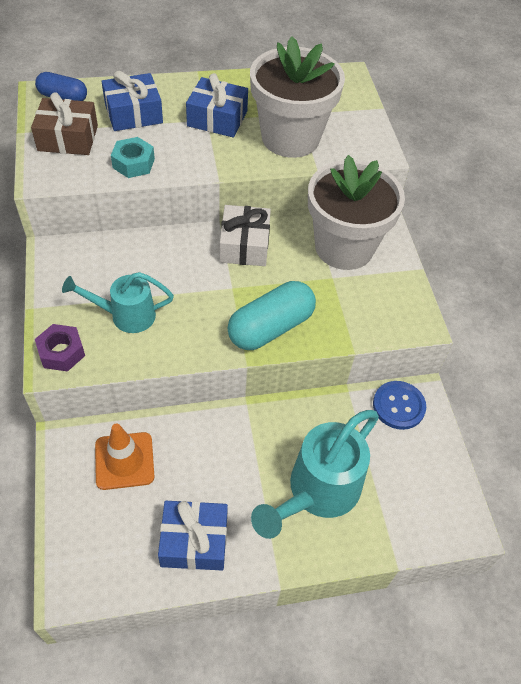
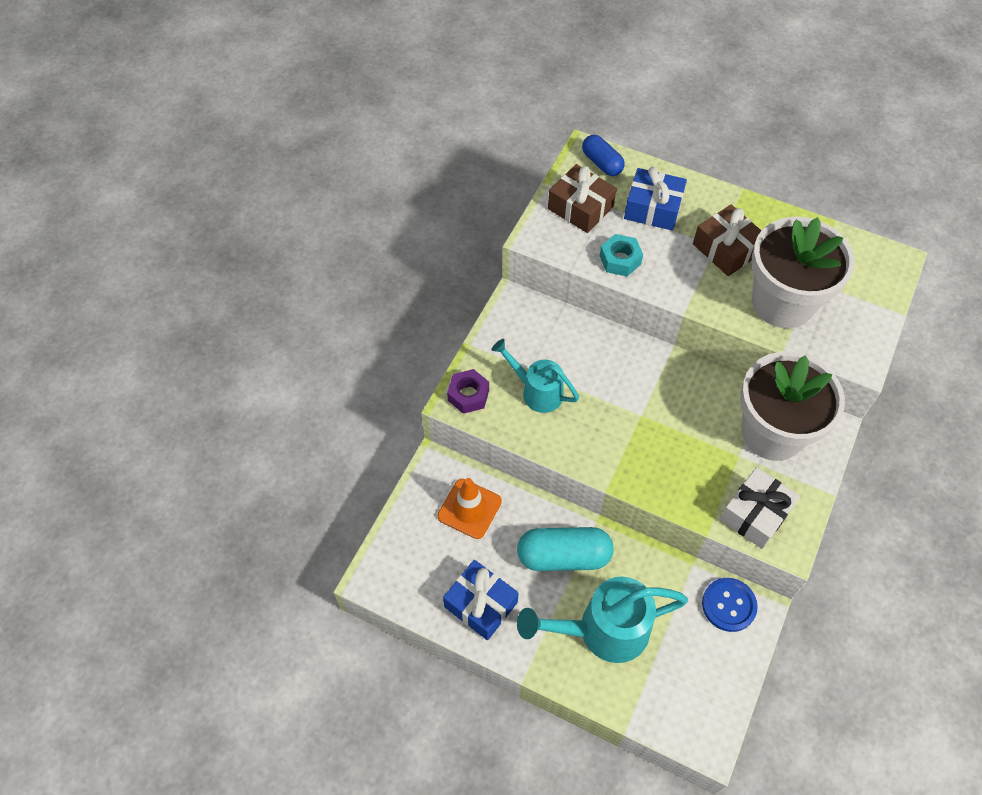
camera: 40 degrees right, 5 degrees up
blue gift [186,73,248,138] -> brown gift [693,204,761,276]
white gift [219,205,271,266] -> white gift moved to [720,467,800,549]
turquoise capsule [227,281,316,350] -> turquoise capsule moved to [517,527,614,571]

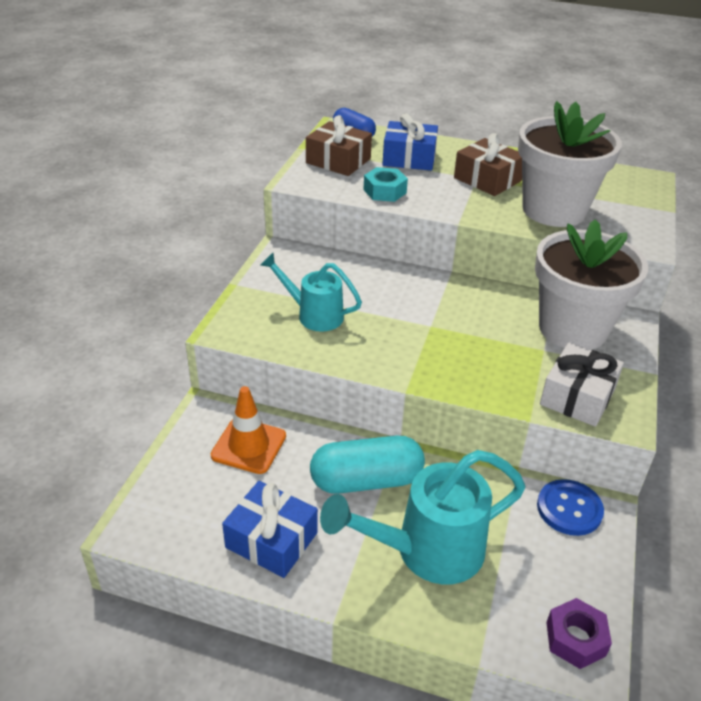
camera: 10 degrees left, 20 degrees down
purple nut [447,369,489,414] -> purple nut moved to [546,598,612,669]

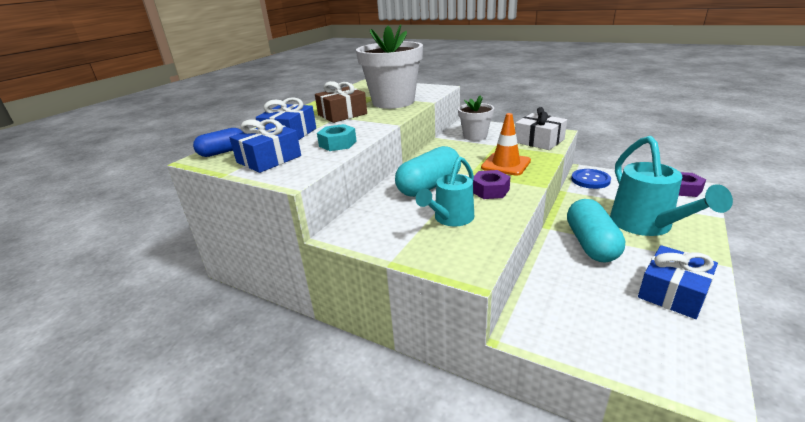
camera: 75 degrees left, 10 degrees down
orange traffic cone [211,386,286,474] -> orange traffic cone moved to [481,113,531,176]
brown gift [306,115,372,176] -> blue gift [229,119,301,173]
white flower pot [535,219,648,350] -> white flower pot [458,95,494,141], size x0.56
none -> turquoise capsule [395,146,461,197]
none -> purple nut [473,170,510,199]

